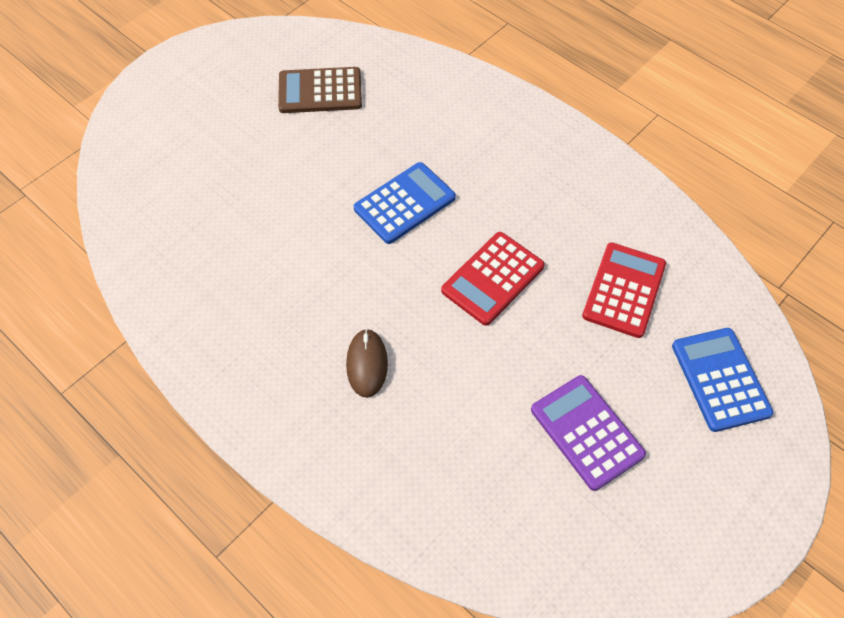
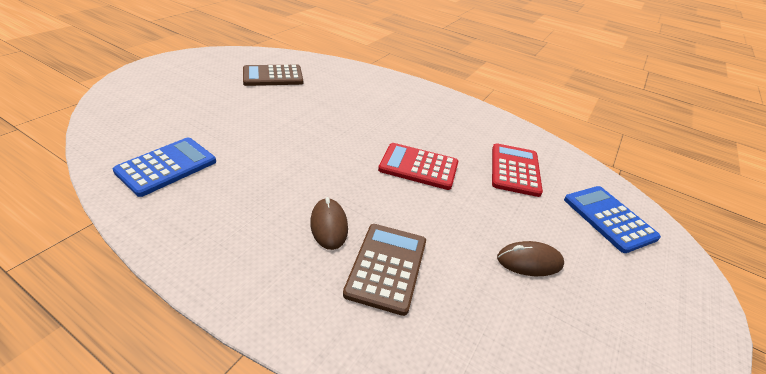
camera: 15 degrees left, 20 degrees down
blue calculator [354,162,456,244] -> blue calculator moved to [113,138,216,197]
red calculator [441,232,545,326] -> red calculator turned 75 degrees clockwise [378,143,458,190]
purple calculator [531,375,646,491] -> brown mouse [497,241,564,276]
none -> brown calculator [343,224,426,316]

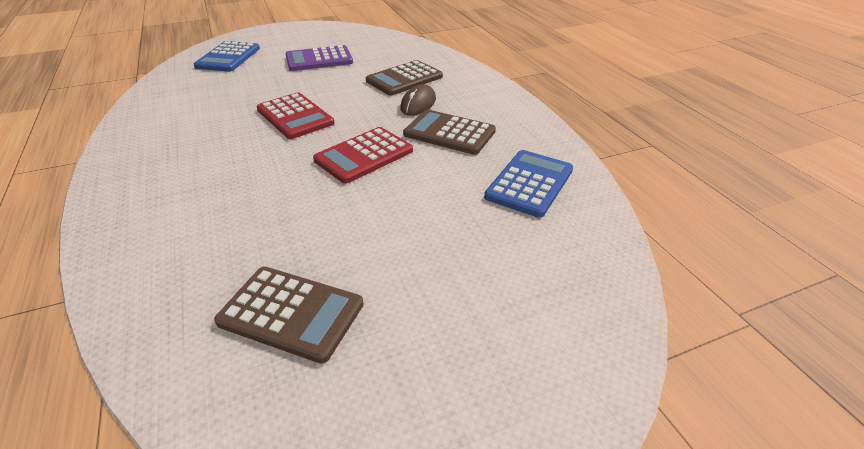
camera: 140 degrees left, 0 degrees up
blue calculator [113,138,216,197] -> blue calculator turned 135 degrees clockwise [484,150,573,218]
red calculator [492,143,543,197] -> red calculator moved to [313,127,413,184]
brown mouse [497,241,564,276] -> purple calculator [285,45,353,71]
none -> brown calculator [403,110,496,155]

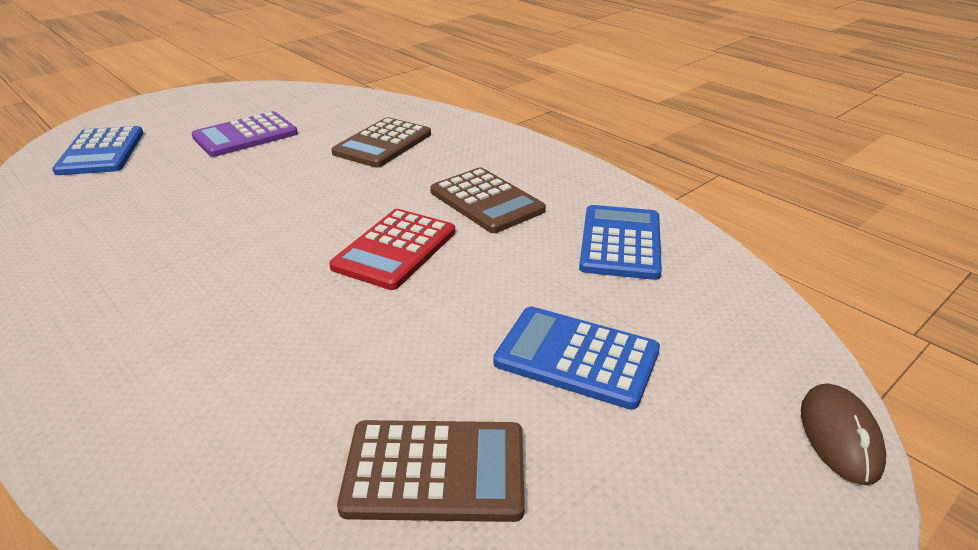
camera: 20 degrees left, 5 degrees down
red calculator [257,92,334,139] -> none
brown mouse [400,84,436,116] -> brown mouse moved to [801,383,886,485]
brown calculator [403,110,496,155] -> brown calculator turned 135 degrees counterclockwise [430,167,546,233]
none -> blue calculator [493,306,660,410]

